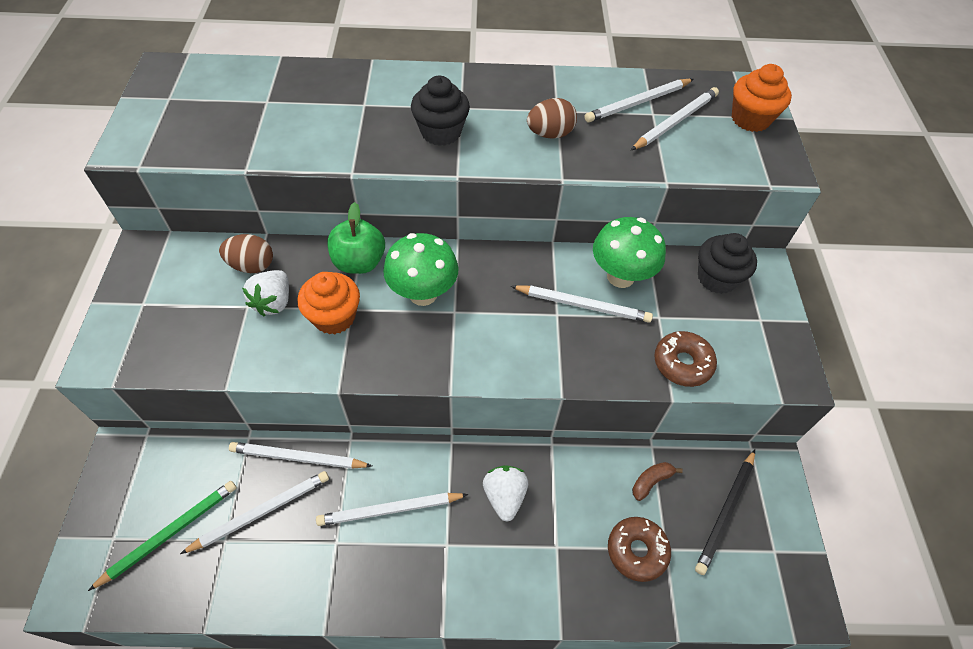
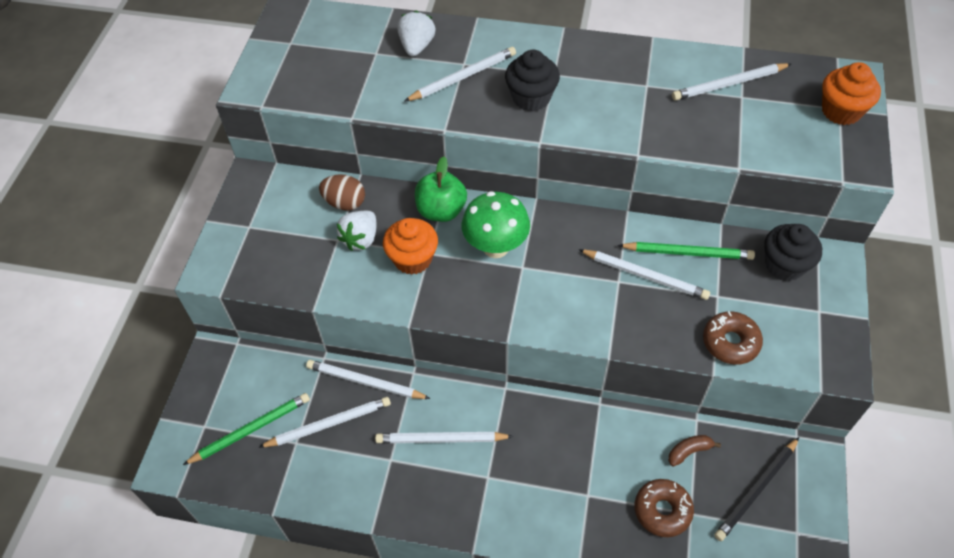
camera: 15 degrees right, 0 degrees up
white strawberry [483,465,528,522] -> white strawberry moved to [397,11,436,57]
brown egg [527,98,577,139] -> none
green mushroom [593,217,666,288] -> green pencil [618,242,755,260]
white pencil [631,87,719,150] -> white pencil moved to [404,47,516,102]

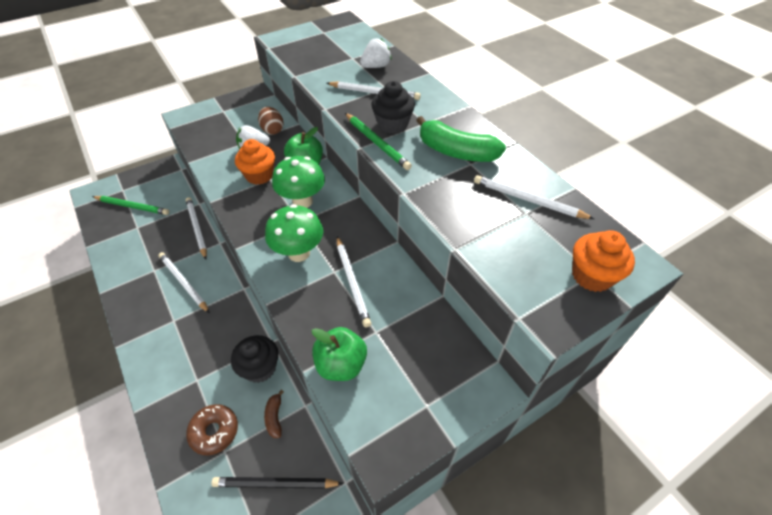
camera: 45 degrees right, 5 degrees down
white pencil [258,397,391,448] -> none
green pencil [618,242,755,260] -> green pencil moved to [345,113,412,170]
brown banana [668,435,721,466] -> brown banana turned 120 degrees counterclockwise [264,390,284,438]
brown donut [703,311,763,365] -> green apple [311,327,367,381]
black cupcake [764,224,822,281] -> black cupcake moved to [231,335,278,383]
none -> green mushroom [265,204,323,262]
none -> green banana [416,116,506,162]

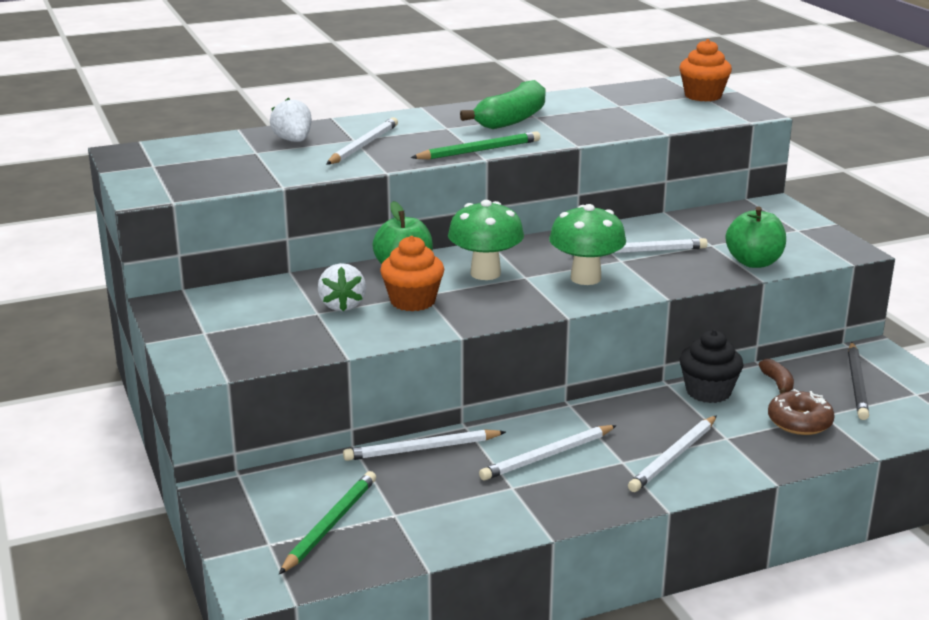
camera: 80 degrees left, 25 degrees down
brown egg [258,107,284,135] -> none
brown banana [264,390,284,438] -> brown banana turned 105 degrees counterclockwise [759,359,794,394]
black cupcake [371,81,415,134] -> none
white pencil [474,175,594,219] -> white pencil moved to [628,415,717,492]

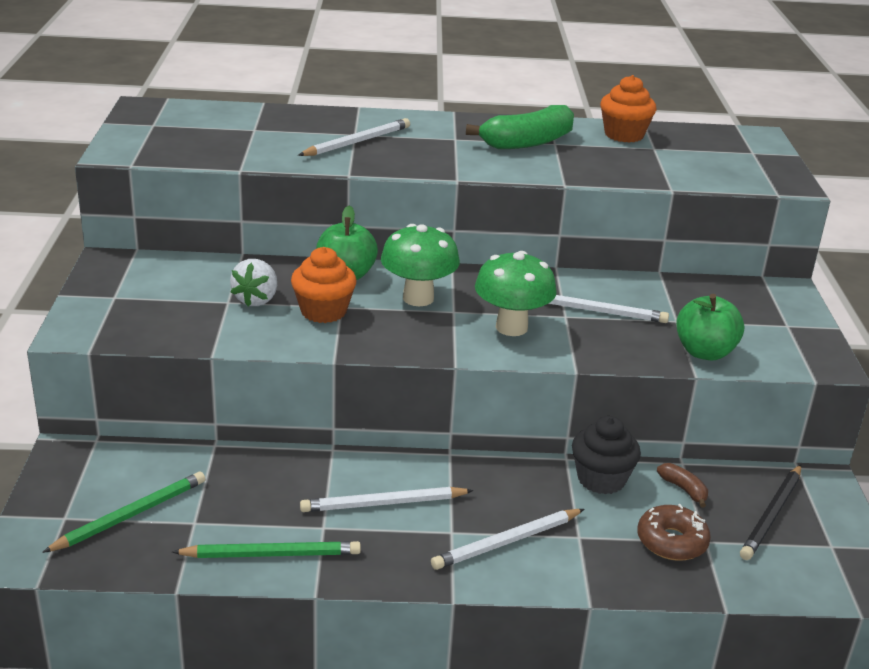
camera: 20 degrees right, 5 degrees up
white strawberry [270,98,312,142] -> none
white pencil [343,429,506,461] -> none
green pencil [411,132,540,160] -> green pencil moved to [172,541,361,558]
orange cupcake [679,39,732,101] -> orange cupcake moved to [600,75,656,143]
brown banana [759,359,794,394] -> brown banana turned 45 degrees counterclockwise [657,463,708,508]

